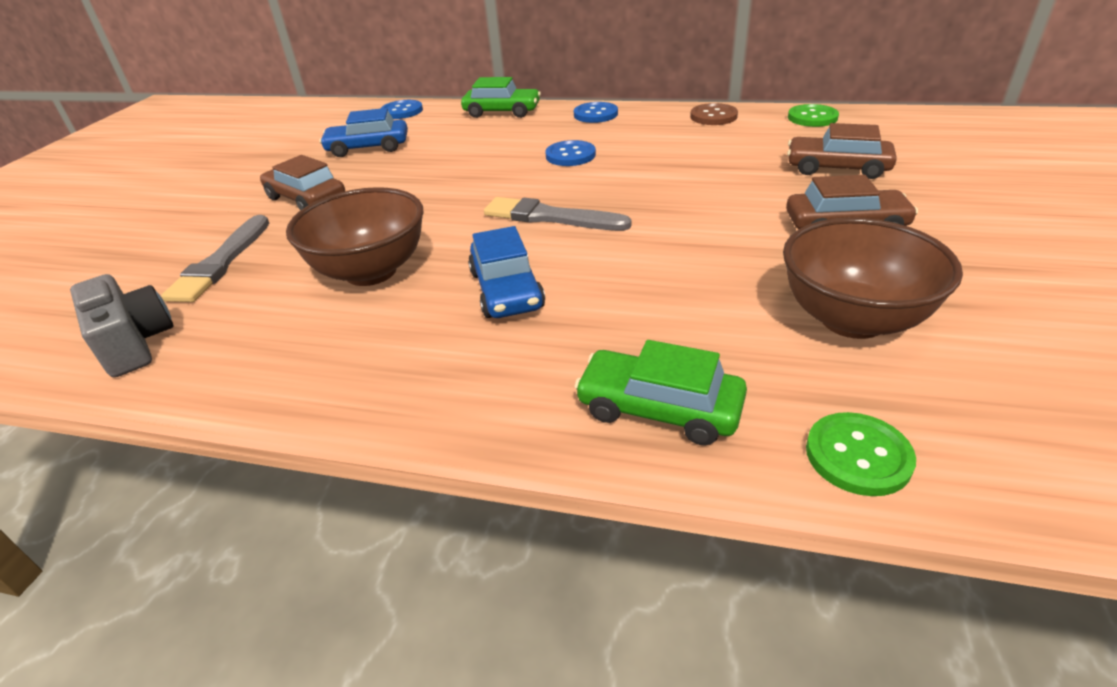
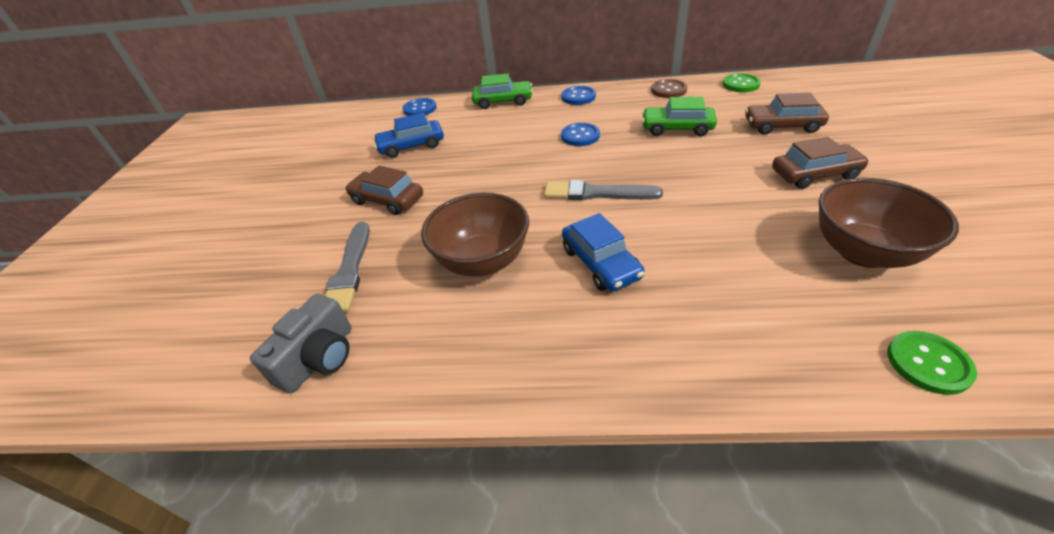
camera: 10 degrees left, 5 degrees up
grey camera [70,274,173,377] -> grey camera turned 75 degrees clockwise [250,294,352,394]
green car [574,340,747,446] -> green car moved to [642,97,717,136]

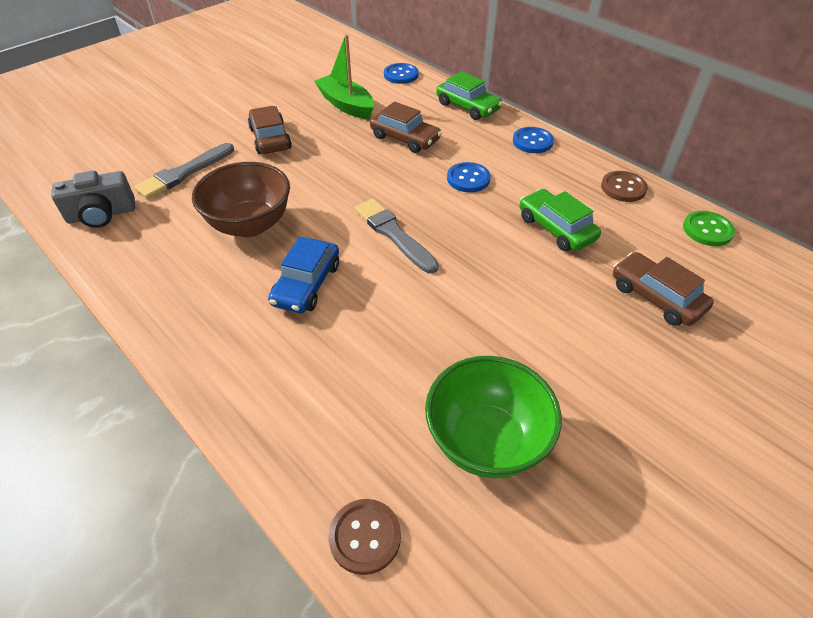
camera: 40 degrees right, 5 degrees up
blue car [373,113,444,158] -> green boat [314,34,374,119]
brown car [772,137,869,189] -> brown car moved to [370,101,442,153]
brown bowl [819,178,959,268] -> green bowl [425,356,562,478]
green button [887,331,977,395] -> brown button [328,499,401,575]

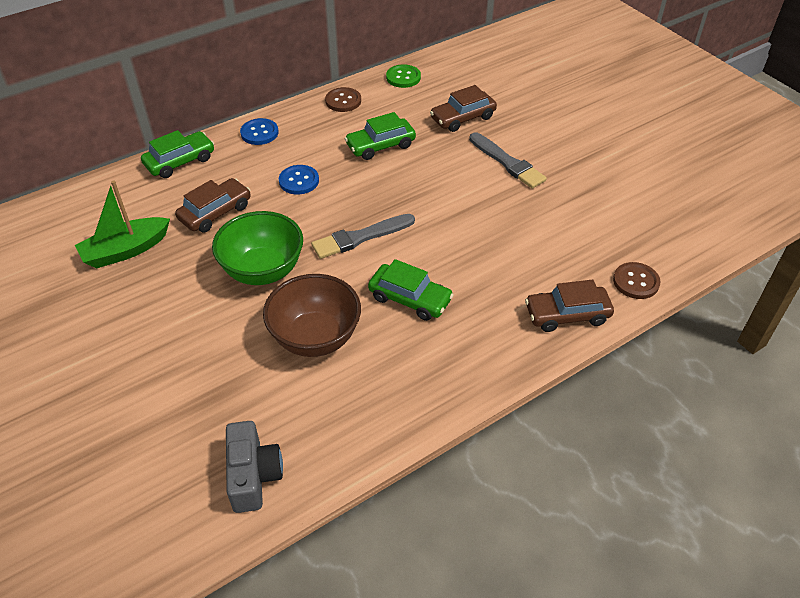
camera: 80 degrees left, 0 degrees up
grey brush [134,143,234,199] -> grey brush moved to [469,132,547,189]
brown car [248,106,292,154] -> brown car moved to [525,280,614,332]
blue car [268,236,339,313] -> green car [368,259,454,321]
blue button [384,63,419,84] -> none
green bowl [425,356,562,478] -> green bowl moved to [212,211,303,285]

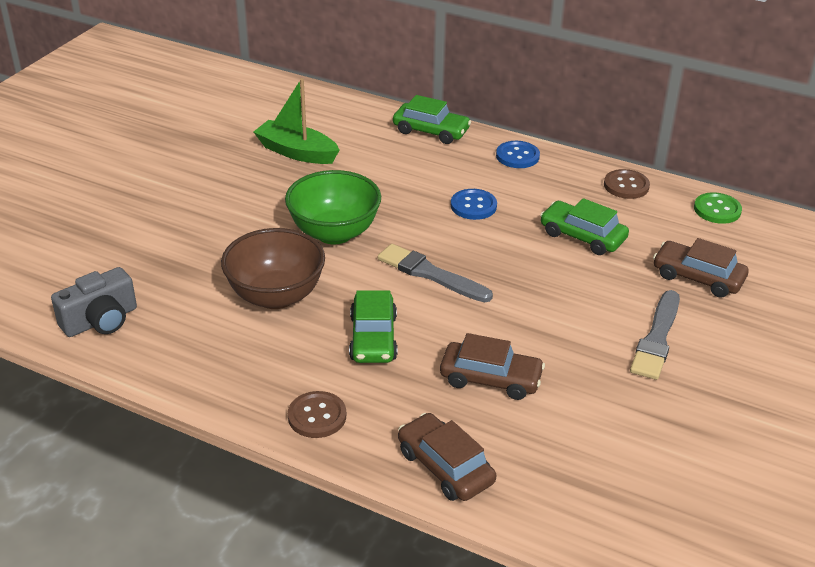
camera: 60 degrees right, 10 degrees down
brown car [175,178,250,233] -> brown car moved to [440,333,545,400]
brown button [613,262,660,299] -> brown button moved to [288,391,346,438]

